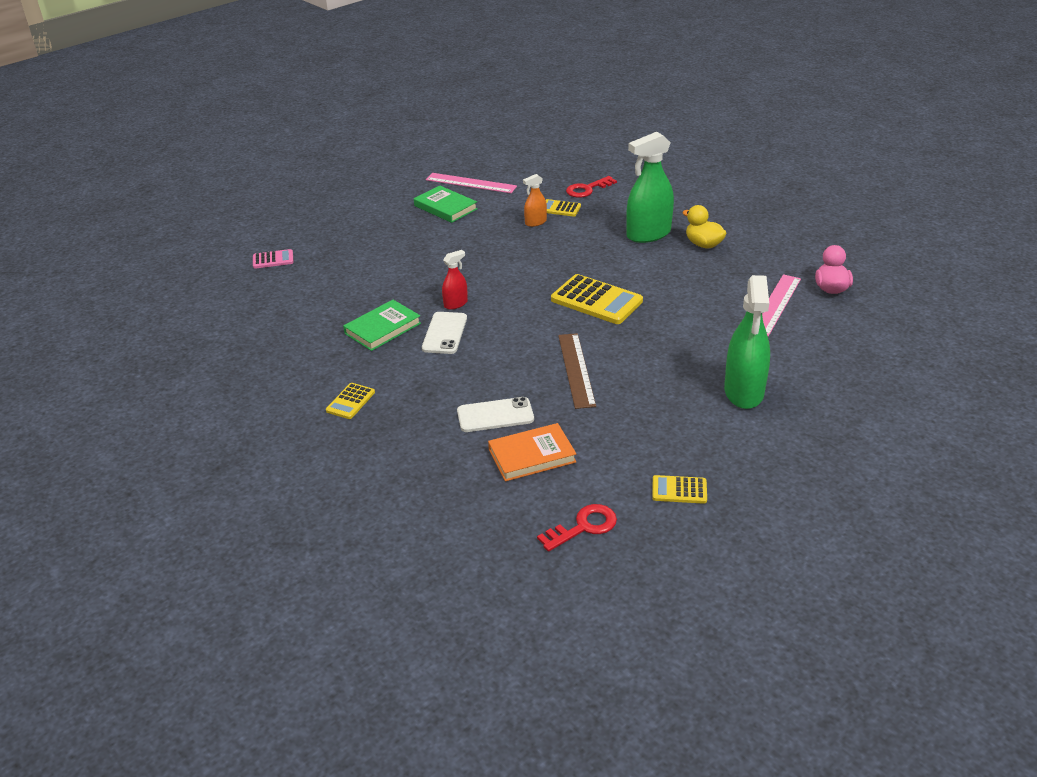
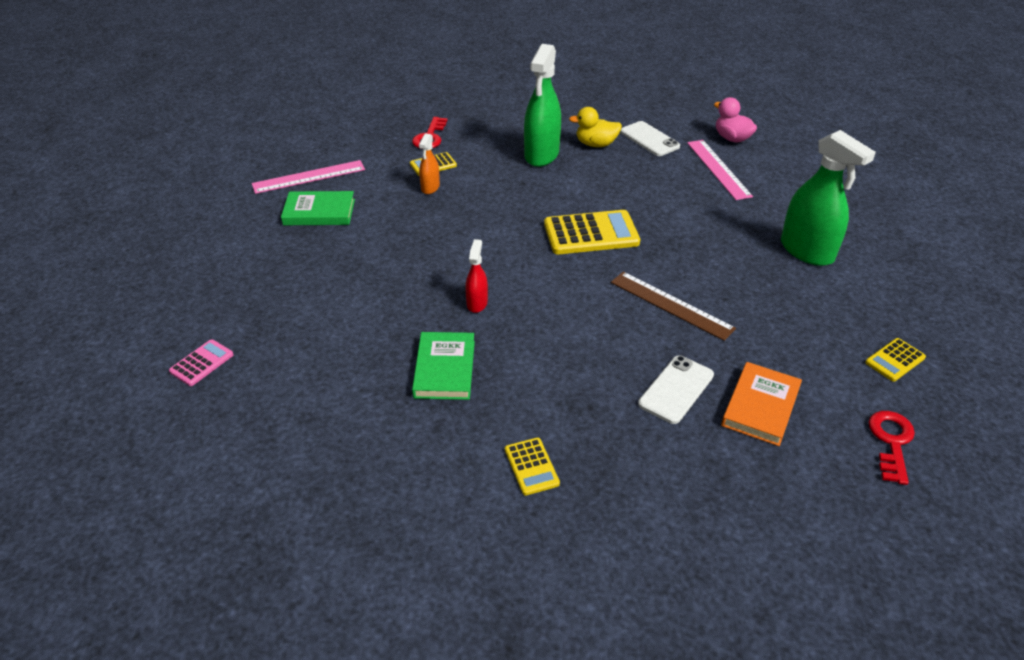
camera: 45 degrees left, 5 degrees up
white phone [422,312,467,354] -> white phone moved to [620,121,680,156]

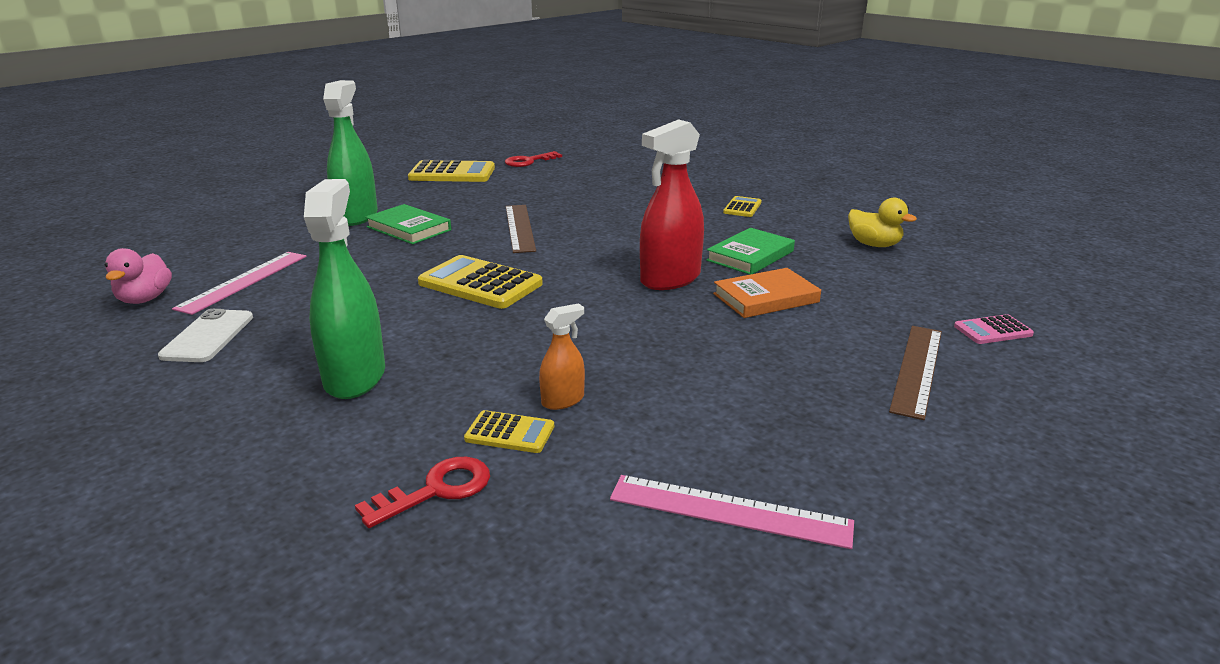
camera: 140 degrees left, 15 degrees down
green book [281,191,355,225] -> green book moved to [365,204,451,244]
red spray bottle [465,239,488,313] -> red spray bottle [640,119,704,290], size x2.01
green spray bottle [524,44,561,167] -> green spray bottle turned 60 degrees counterclockwise [304,179,385,399]
yellow duck [569,107,622,147] -> yellow duck moved to [848,198,917,247]
white phone [638,355,714,424] -> none
orange book [721,362,802,446] -> orange book moved to [713,268,821,318]
yellow calculator [865,338,926,382] -> yellow calculator [408,160,495,182], size x1.90
none -> brown ruler [889,326,942,420]

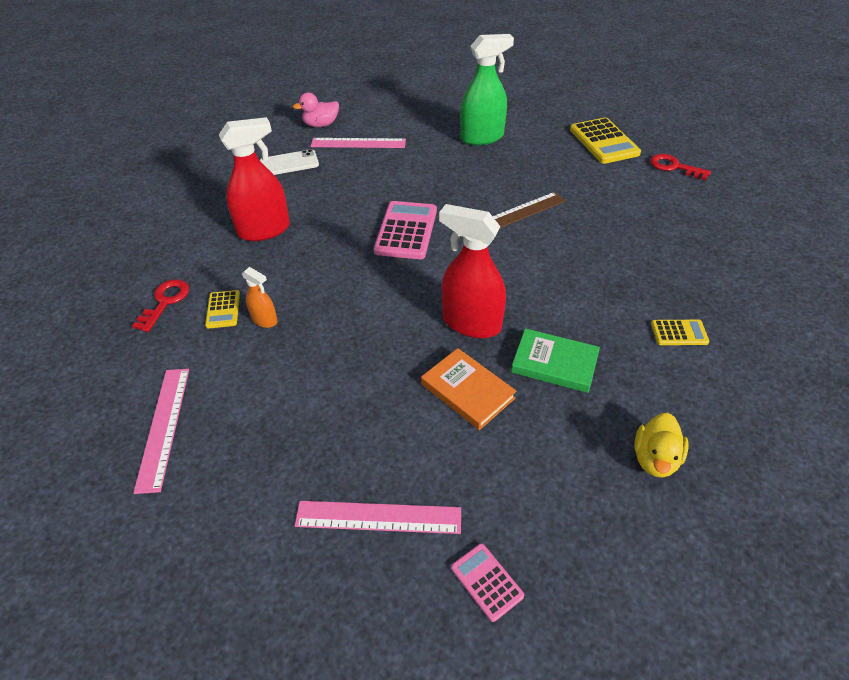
camera: 70 degrees right, 20 degrees up
green spray bottle [304,179,385,399] -> red spray bottle [219,117,290,241]
red key [355,457,490,528] -> red key turned 105 degrees counterclockwise [132,279,189,332]
green book [365,204,451,244] -> none
yellow calculator [418,255,543,309] -> pink calculator [374,201,437,259]
brown ruler [889,326,942,420] -> pink ruler [295,501,461,534]

